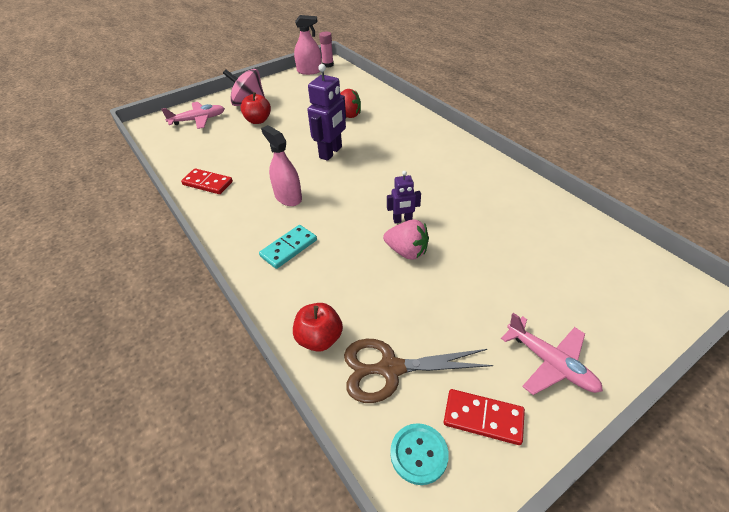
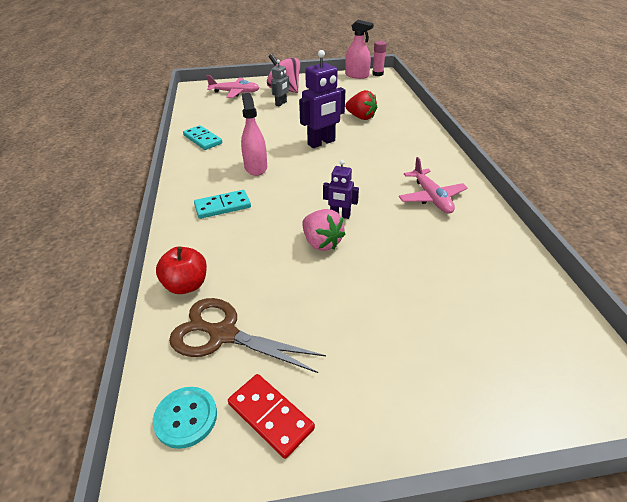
camera: 25 degrees right, 5 degrees down
red domino [181,168,233,194] -> turquoise domino [183,125,222,150]
red apple [241,92,271,124] -> grey robot [271,59,289,107]
pink plane [501,313,603,395] -> pink plane moved to [399,157,468,214]

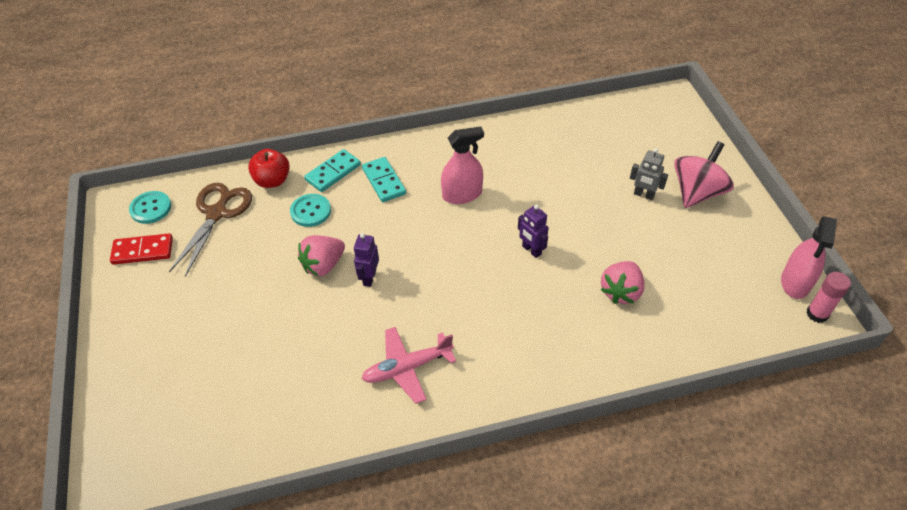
camera: 85 degrees right, 10 degrees up
turquoise domino [183,125,222,150] -> turquoise domino moved to [304,149,361,192]
pink plane [206,75,260,98] -> none
red domino [228,374,315,459] -> red domino turned 45 degrees clockwise [110,233,173,265]
purple robot [299,50,345,148] -> purple robot [518,204,549,258], size x0.56
red strawberry [345,90,377,120] -> pink strawberry [600,261,645,304]
none -> turquoise button [290,194,331,227]

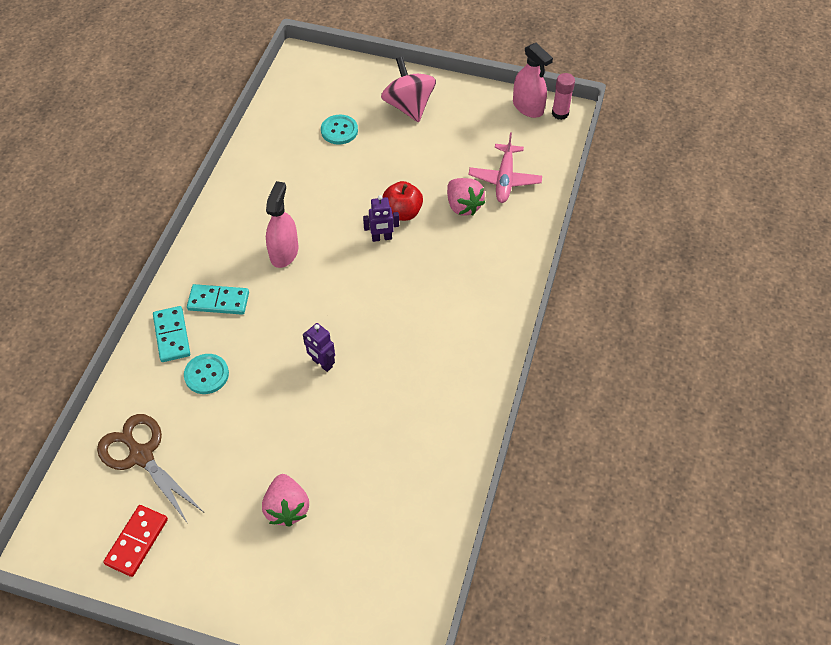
camera: 60 degrees left, 5 degrees up
turquoise button [129,191,171,224] -> turquoise button moved to [321,115,358,145]
red apple [248,149,290,188] -> red apple moved to [383,181,423,221]
pink strawberry [298,235,345,277] -> pink strawberry moved to [262,474,309,527]
pink plane [362,327,456,404] -> pink plane moved to [469,133,542,203]
grey robot [630,148,668,200] -> none

